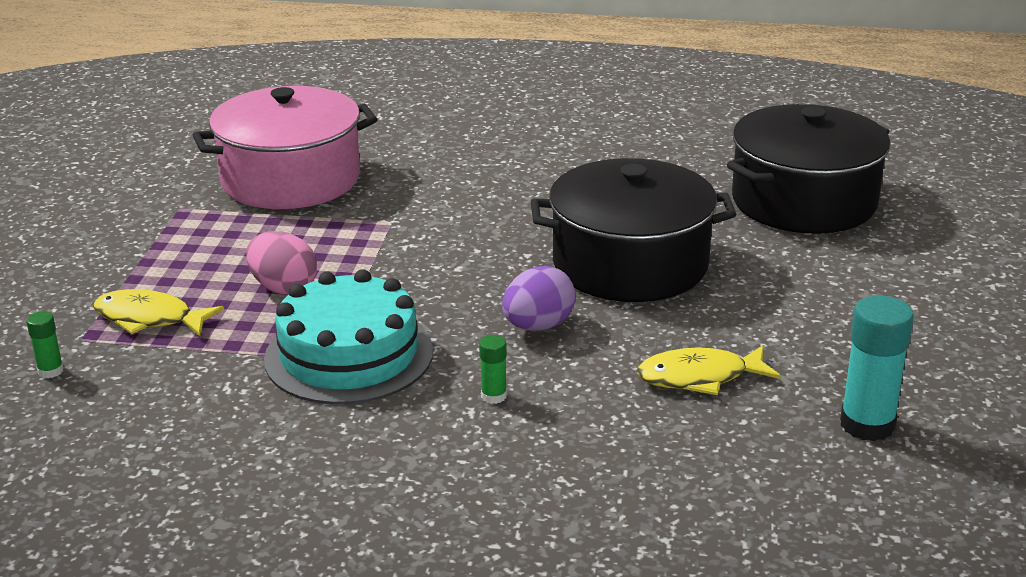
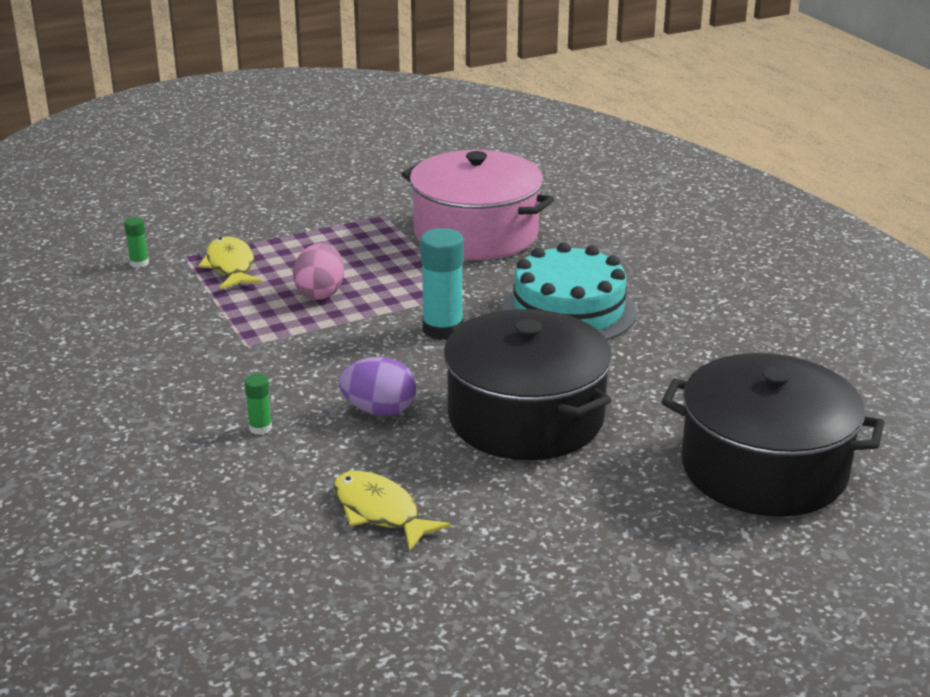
camera: 55 degrees right, 0 degrees up
turquoise cake [264,269,433,405] -> turquoise cake moved to [502,242,637,341]
turquoise glue stick [840,295,914,441] -> turquoise glue stick moved to [420,228,464,340]

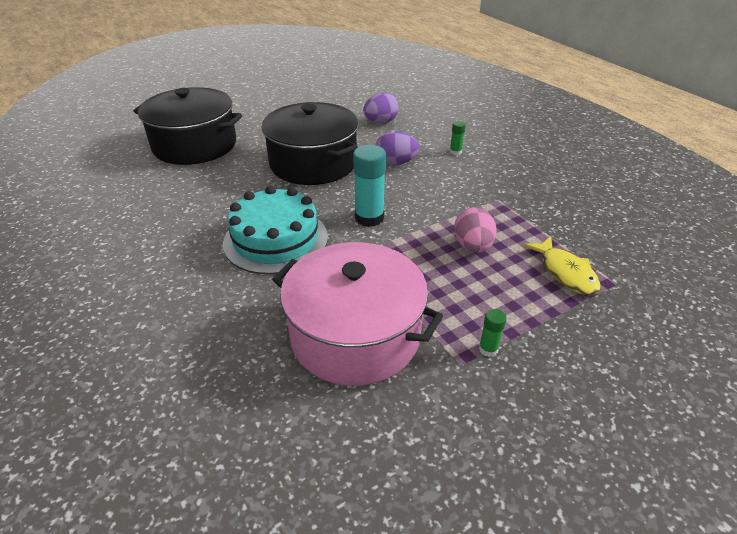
camera: 175 degrees right, 10 degrees up
green glue stick [124,217,149,268] -> green glue stick moved to [479,309,506,357]
yellow fish [333,471,451,551] -> purple egg [363,92,399,123]

